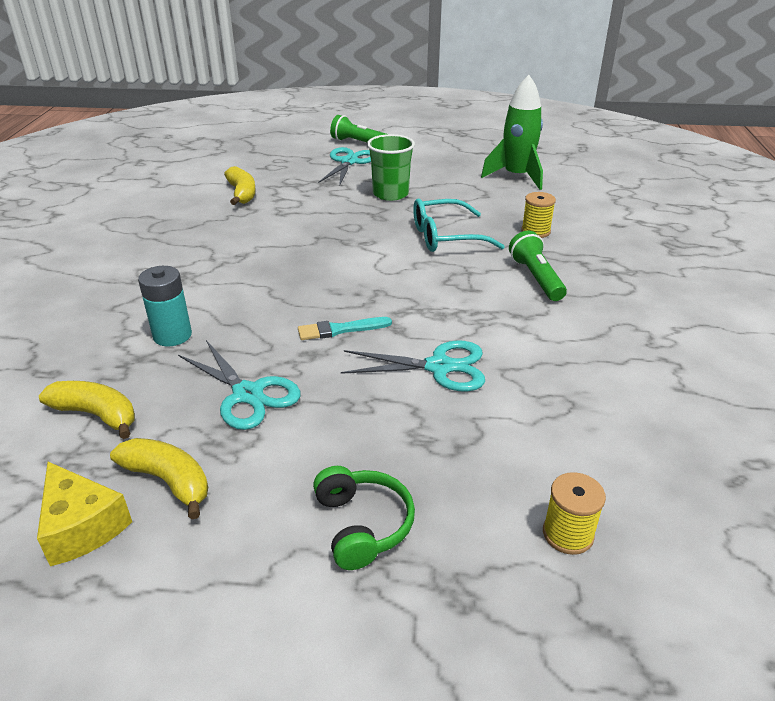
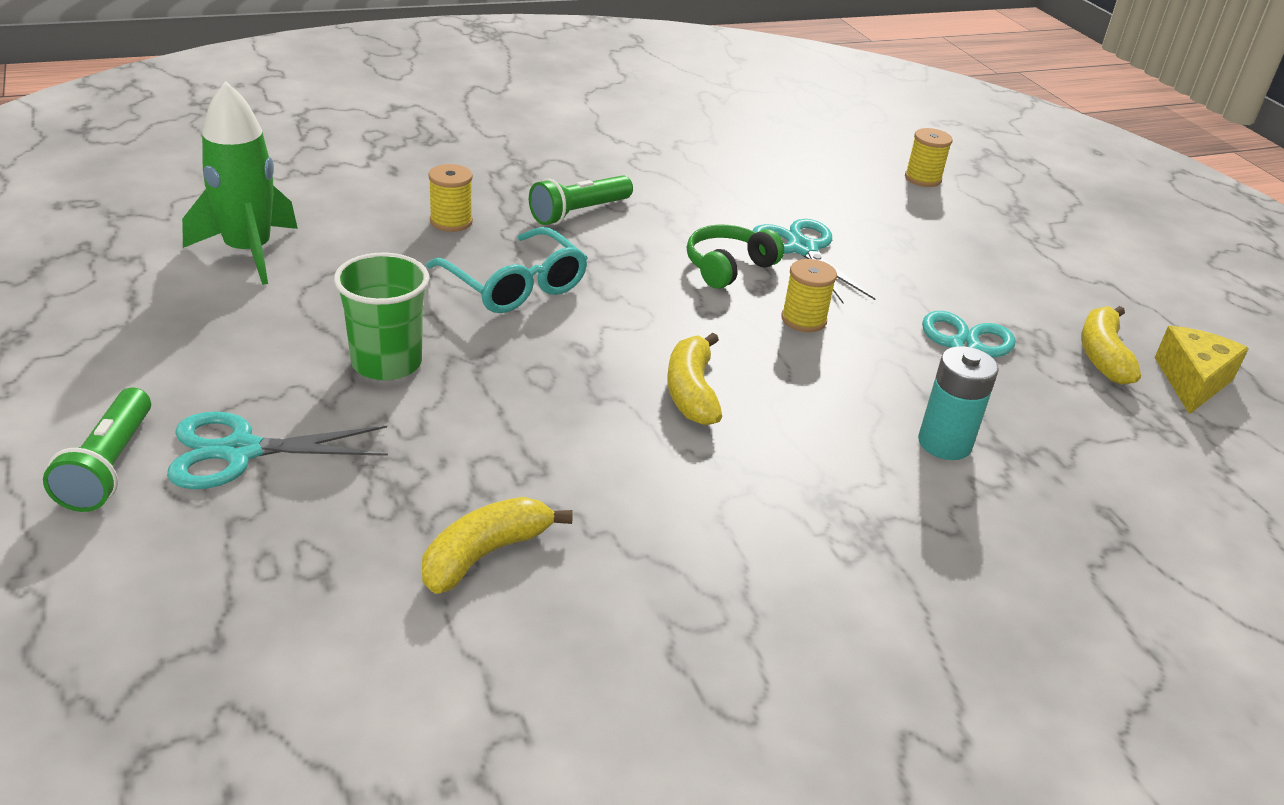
camera: 120 degrees left, 0 degrees up
yellow banana [39,381,135,439] -> yellow banana moved to [667,333,722,425]
turquoise brush [298,317,392,340] -> yellow spool [781,259,837,332]
green headphones [313,466,415,570] -> green headphones moved to [687,225,784,289]

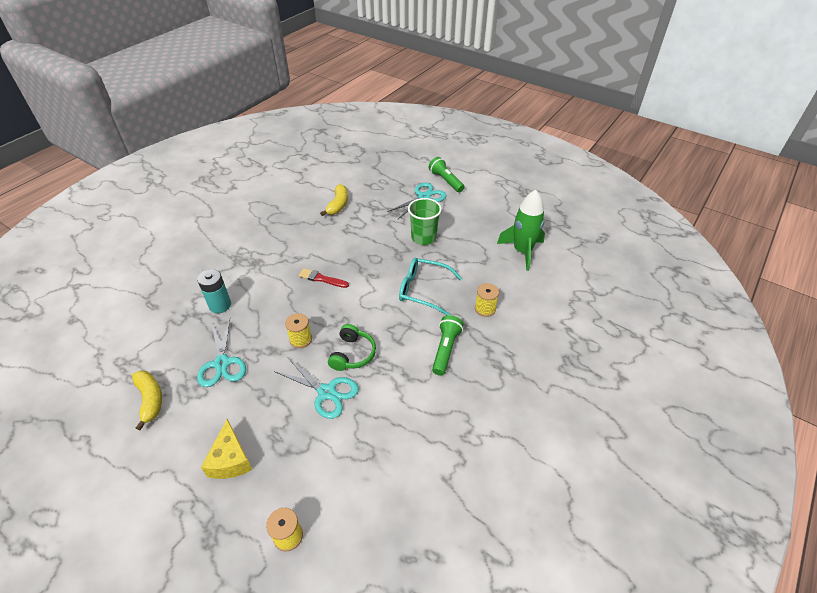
camera: 150 degrees right, 10 degrees up
yellow banana [667,333,722,425] -> red brush [298,268,349,288]
yellow cheese [1155,326,1249,414] -> yellow cheese moved to [201,419,253,479]

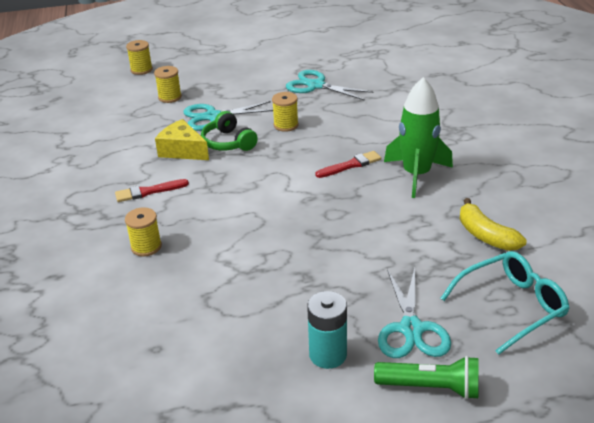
camera: 135 degrees right, 10 degrees down
yellow banana [132,370,162,431] -> none
turquoise battery [197,269,231,313] -> turquoise battery moved to [307,291,347,369]
yellow cheese [201,419,253,479] -> yellow cheese moved to [155,119,209,160]
turquoise glasses [399,258,462,315] -> turquoise glasses moved to [440,251,570,355]
green cup [408,198,442,245] -> none
green flashlight [432,315,464,376] -> red brush [115,179,189,202]
green rocket [497,190,545,271] -> green rocket moved to [384,77,453,198]
none -> yellow spool [154,66,182,103]

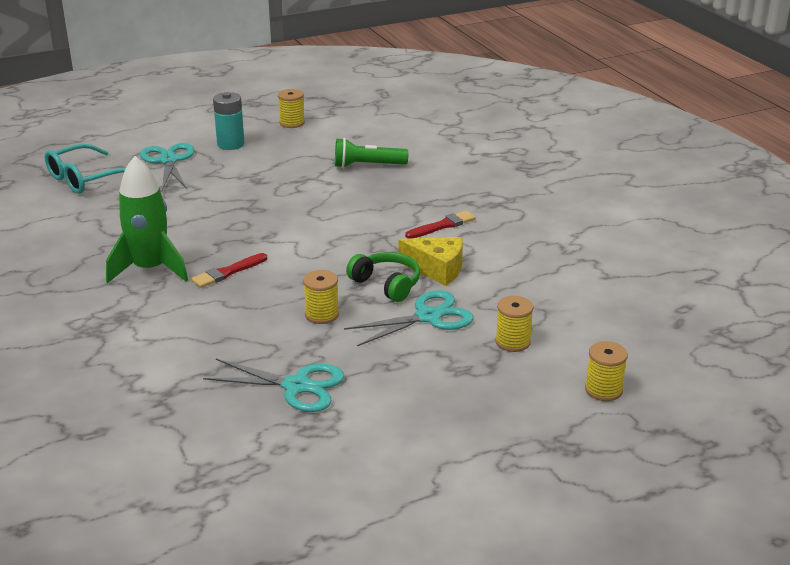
camera: 165 degrees right, 5 degrees down
yellow spool [125,207,162,257] -> yellow spool moved to [278,89,305,128]
green flashlight [374,356,479,400] -> green flashlight moved to [335,138,408,168]
yellow banana [460,198,527,251] -> none

